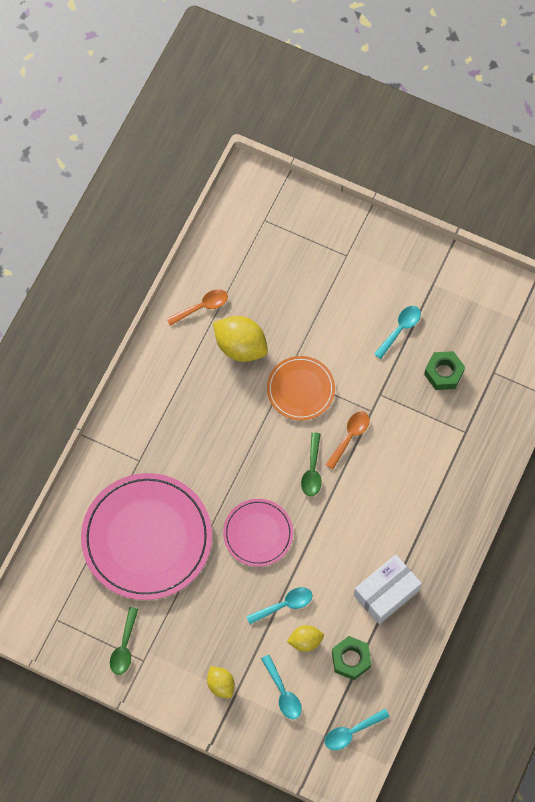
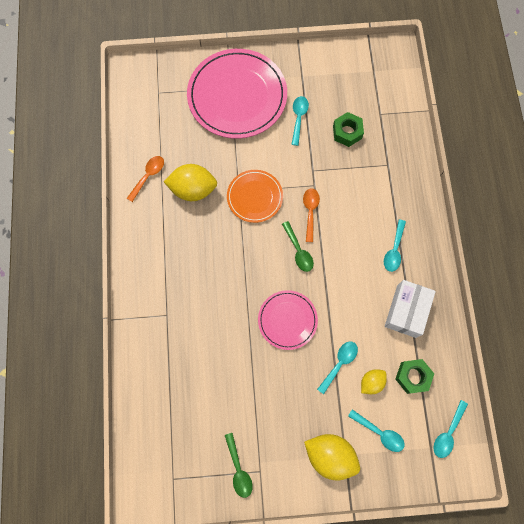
camera: 30 degrees left, 5 degrees up
pink plate [81,473,212,600] -> pink plate moved to [187,49,287,139]
yellow lemon [207,666,235,698] -> yellow lemon [304,434,360,480], size x1.77
none -> turquoise spoon [384,219,406,272]

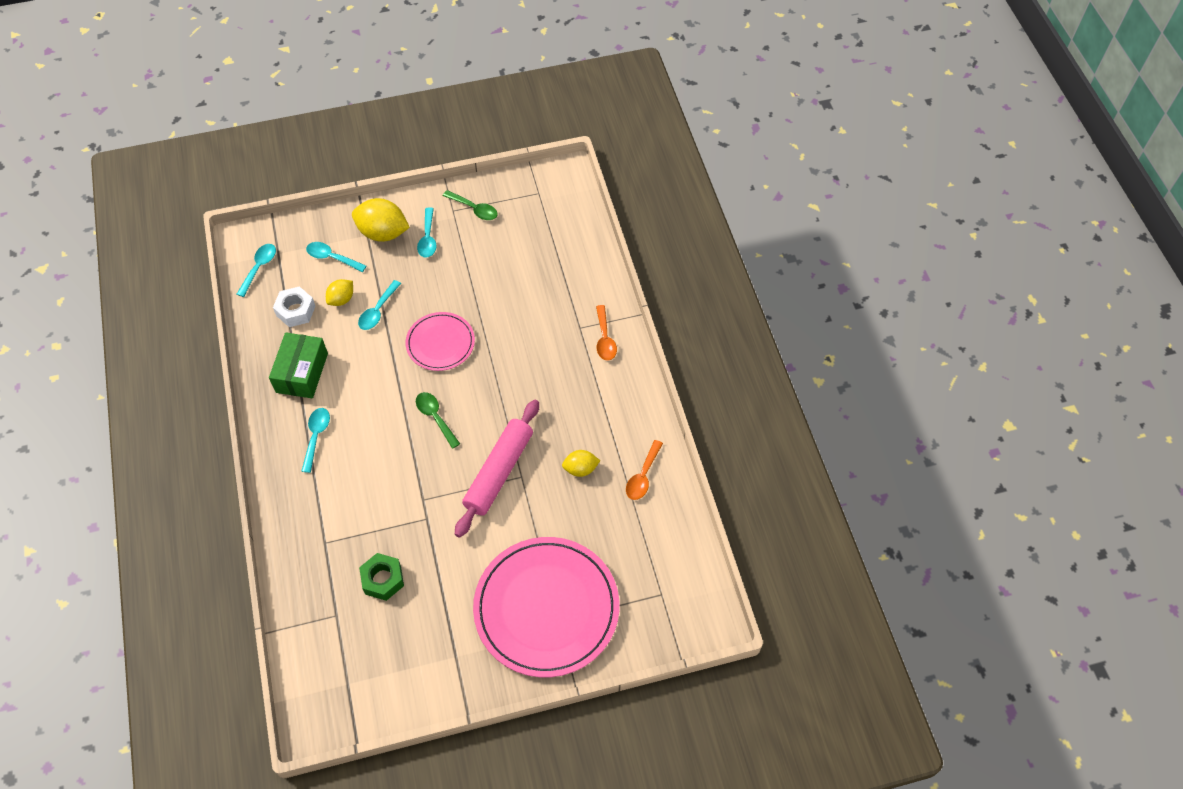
camera: 170 degrees right, 15 degrees down
yellow lemon [164,164,217,201] -> yellow lemon [562,450,600,477], size x0.56
green spoon [225,433,253,498] -> green spoon turned 150 degrees clockwise [443,190,497,220]
orange plate [227,170,283,223] -> pink rolling pin [455,400,539,537]
turquoise spoon [291,96,309,146] -> turquoise spoon moved to [417,207,437,258]
orange spoon [303,188,320,242] -> orange spoon moved to [596,305,617,361]
white box [385,280,436,338] -> green box [269,332,328,398]
green nut [395,359,434,394] -> white nut [273,286,316,327]

